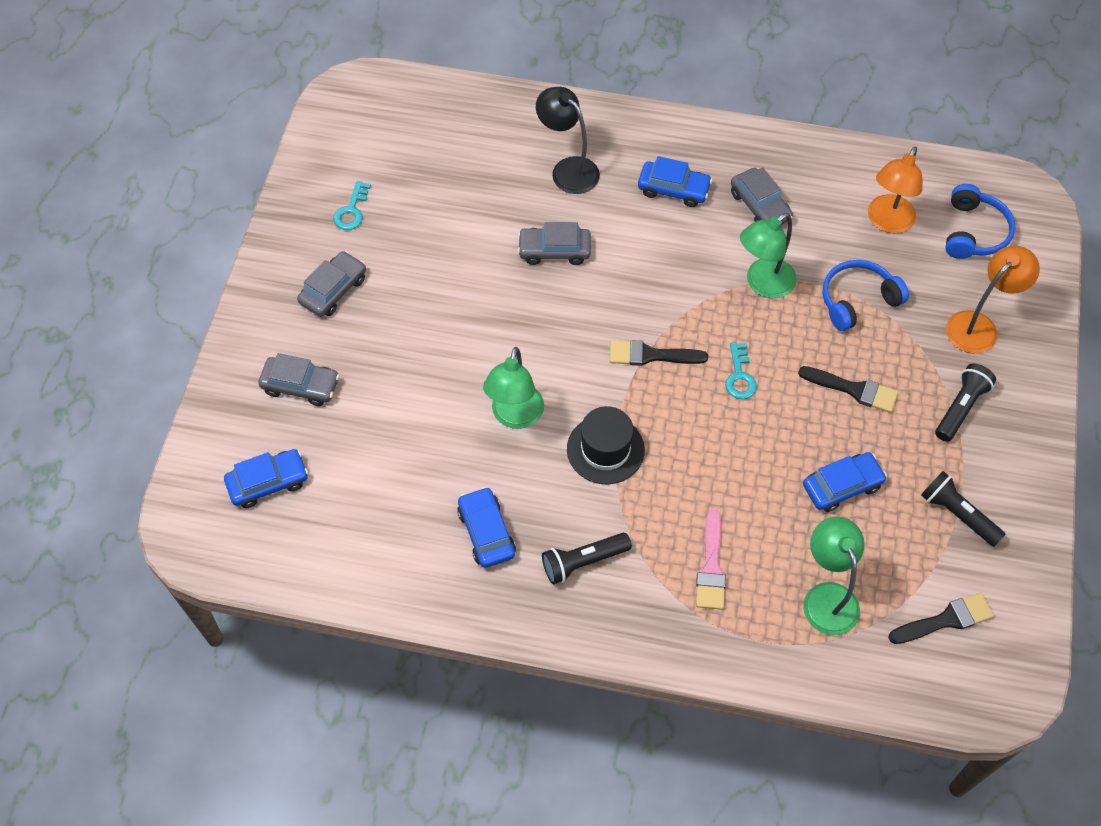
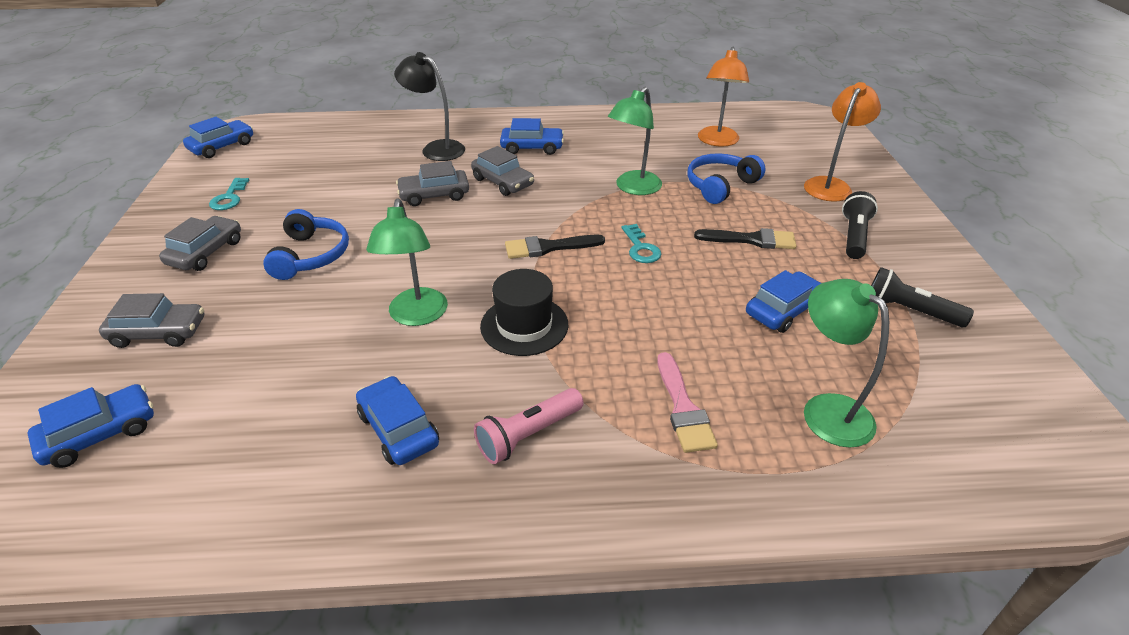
camera: 15 degrees left, 20 degrees down
black flashlight [542,533,632,585] -> pink flashlight [474,388,584,464]
grey car [731,167,793,225] -> grey car moved to [471,146,534,196]
black brush [888,593,994,644] -> none
blue headphones [945,184,1016,259] -> blue headphones moved to [263,209,349,280]
none -> blue car [183,117,253,158]

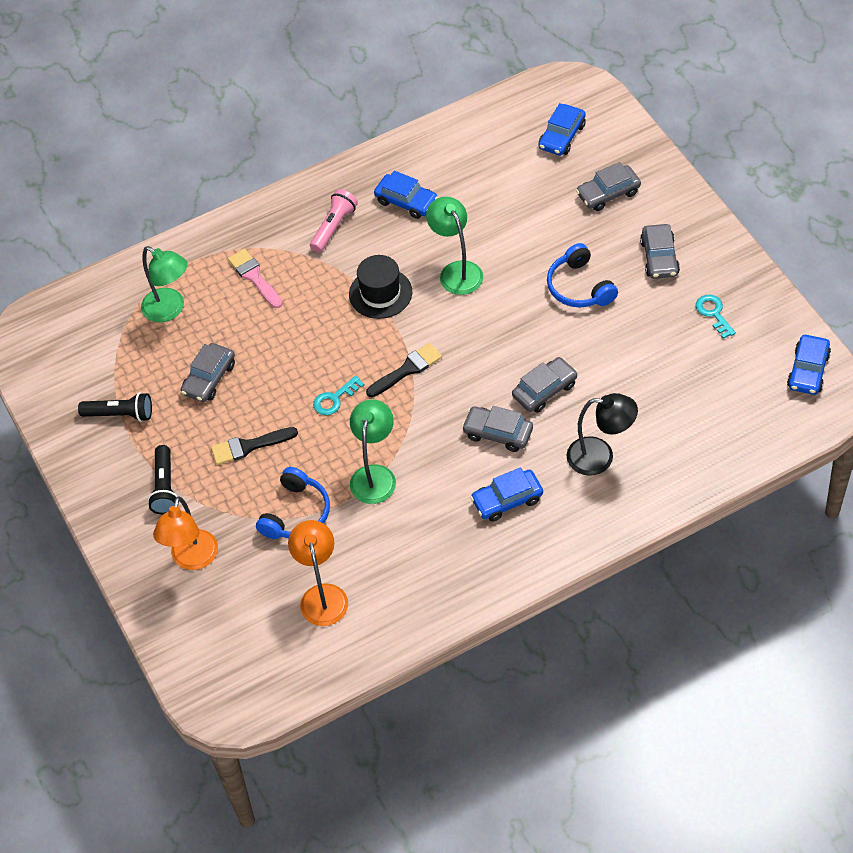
camera: 160 degrees right, 15 degrees up
turquoise key [621,224,661,263] -> turquoise key turned 90 degrees counterclockwise [313,376,364,415]
blue car [746,270,821,333] -> grey car [181,343,235,402]

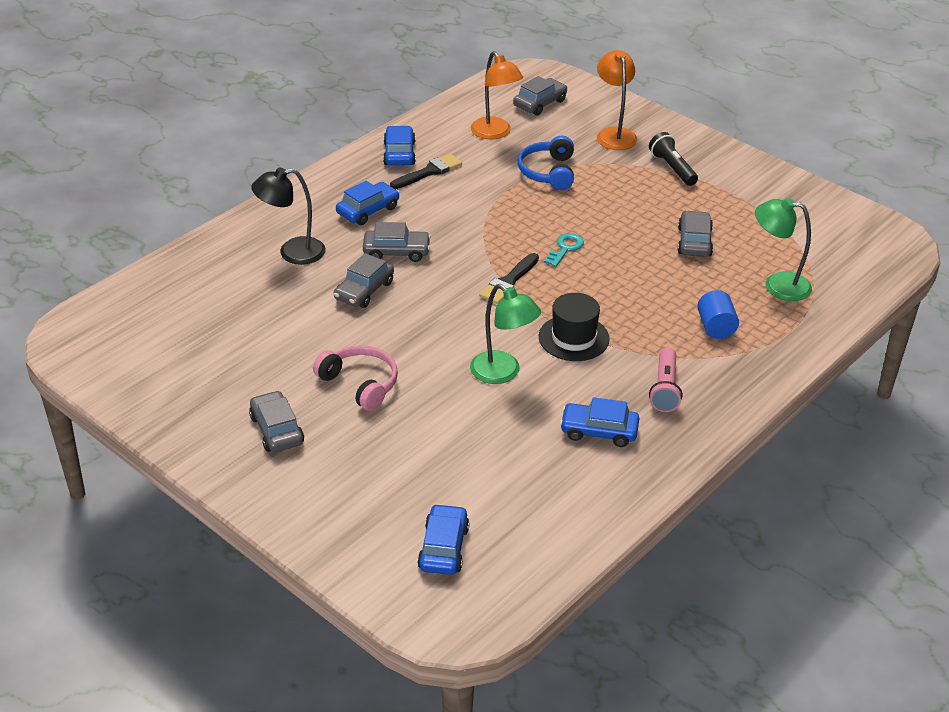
camera: 155 degrees right, 15 degrees down
black flashlight [78,392,152,422] -> none
black brush [211,427,298,465] -> black brush moved to [390,154,462,189]
pink brush [228,249,282,308] -> blue cylinder [697,290,739,339]
green lamp [350,399,396,504] -> none
blue headphones [547,243,618,308] -> pink headphones [313,345,398,411]
grey car [576,162,641,211] -> grey car moved to [513,76,567,116]
turquoise key [696,295,736,339] -> none
blue car [787,335,831,395] -> blue car moved to [383,126,416,166]

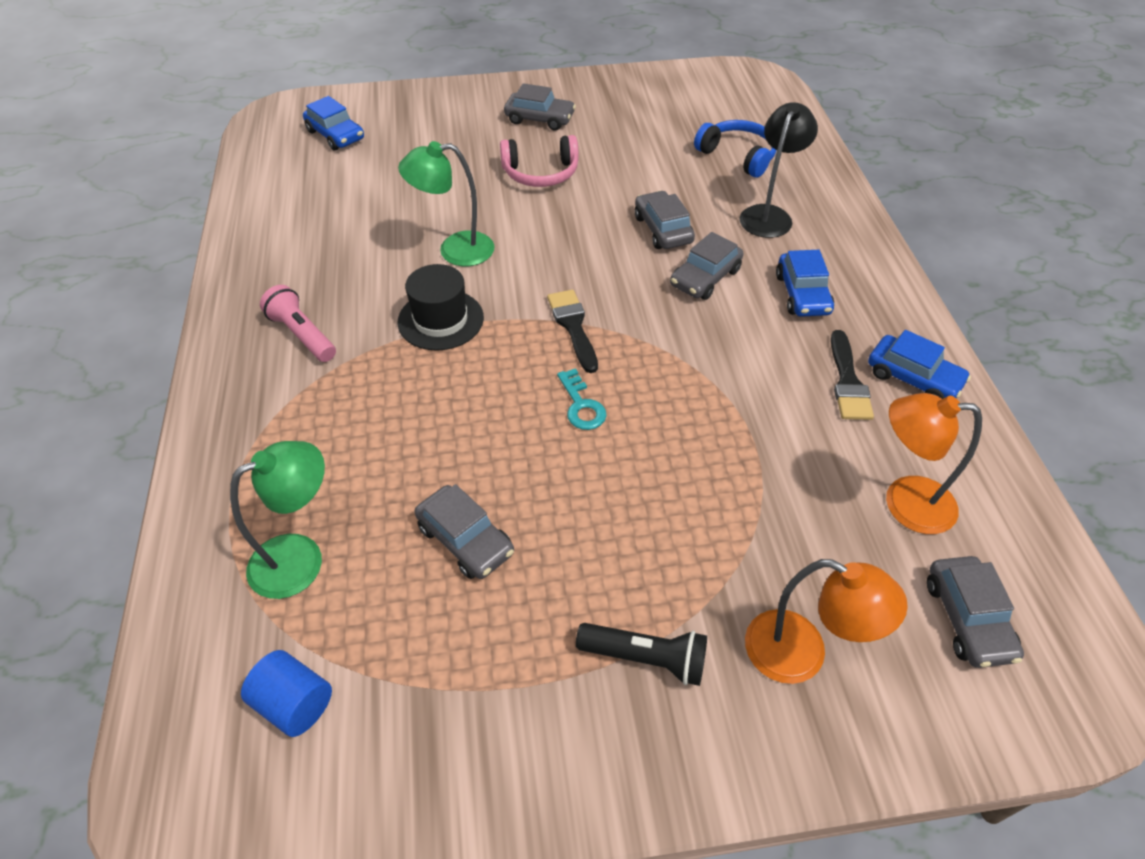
camera: 130 degrees right, 10 degrees up
blue headphones [518,136,574,190] -> blue headphones moved to [694,120,777,178]
blue car [560,397,639,447] -> none
blue cylinder [697,290,739,339] -> blue cylinder moved to [241,650,332,737]

